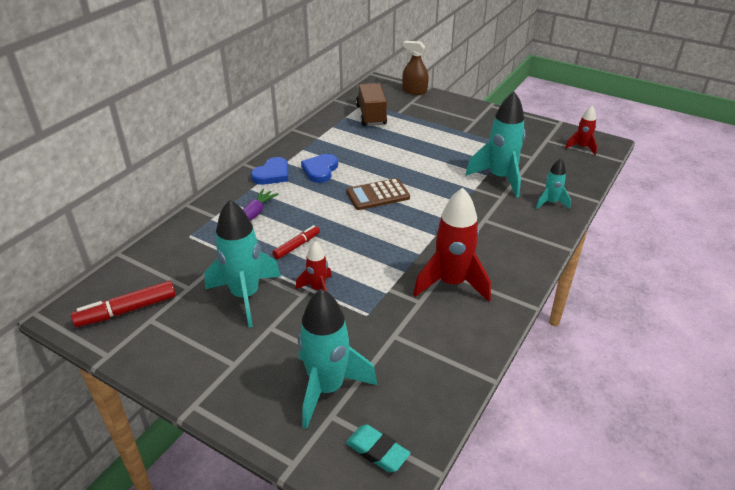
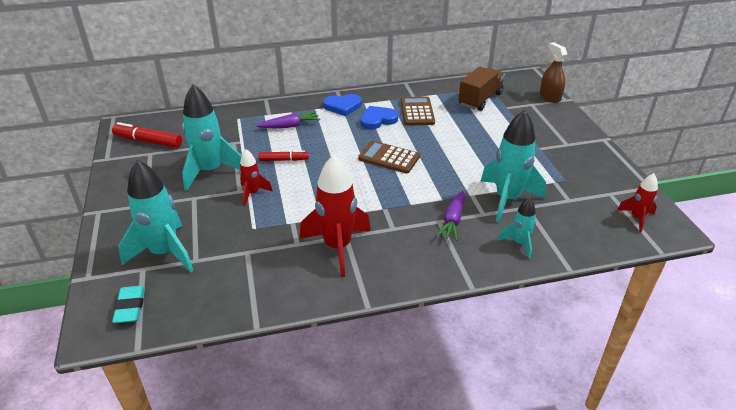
camera: 45 degrees right, 0 degrees up
none -> brown calculator [401,96,435,126]
none -> purple carrot [436,191,465,241]

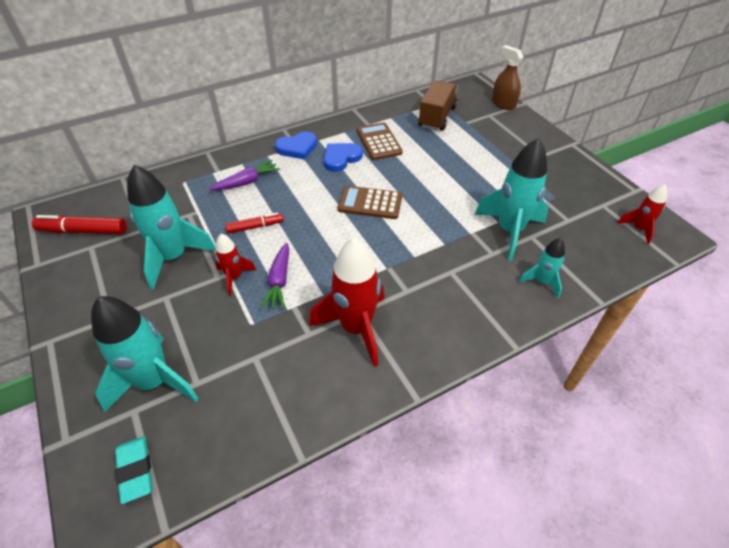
camera: 15 degrees left, 10 degrees up
purple carrot [436,191,465,241] -> purple carrot moved to [260,243,289,309]

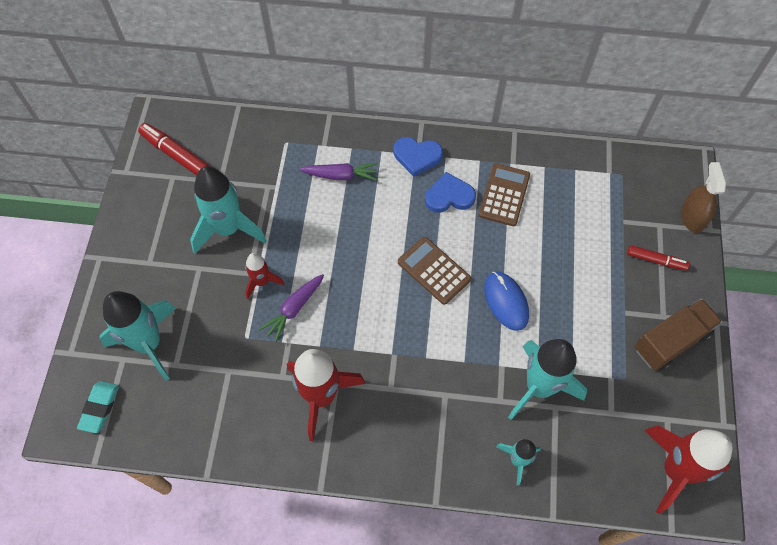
camera: 35 degrees right, 15 degrees up
red marker [225,213,284,234] -> red marker moved to [627,245,690,270]
brown truck [418,81,458,131] -> brown truck moved to [635,299,723,371]
red rocket [617,184,667,244] -> red rocket [645,425,733,514], size x1.89
none -> blue mouse [484,272,529,331]

